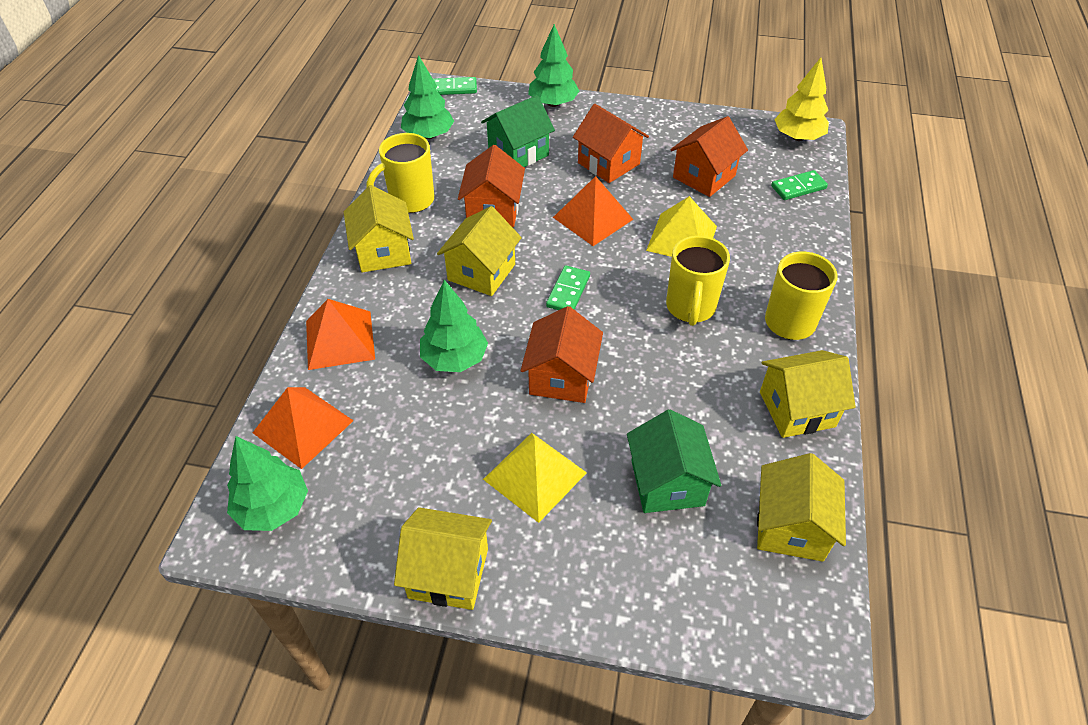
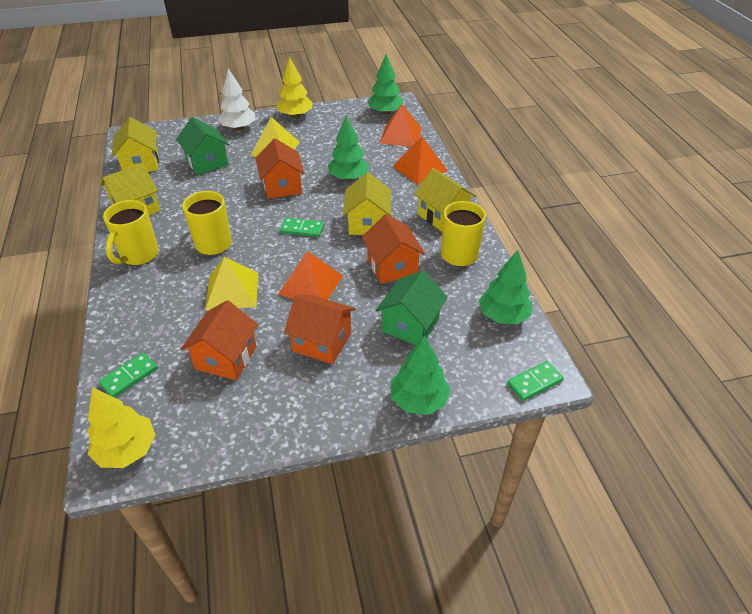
camera: 155 degrees right, 5 degrees down
yellow house [394,507,492,610] -> yellow tree [276,57,312,118]
green domino [546,265,590,310] -> green domino turned 75 degrees counterclockwise [280,217,324,237]
none -> white tree [218,68,256,131]

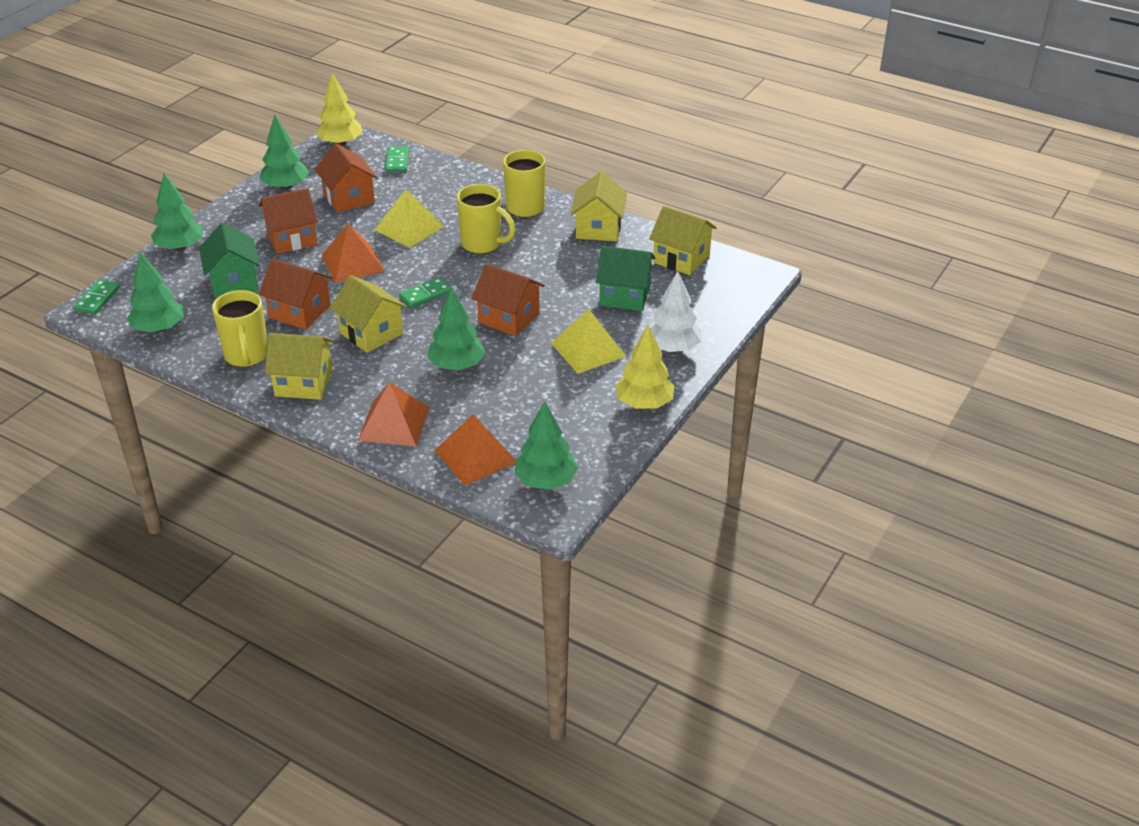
camera: 135 degrees right, 5 degrees down
none -> green tree [260,115,309,190]

